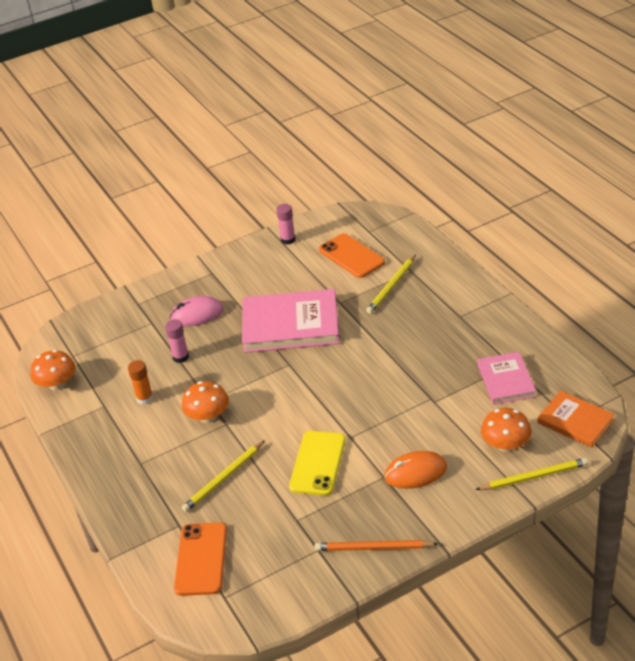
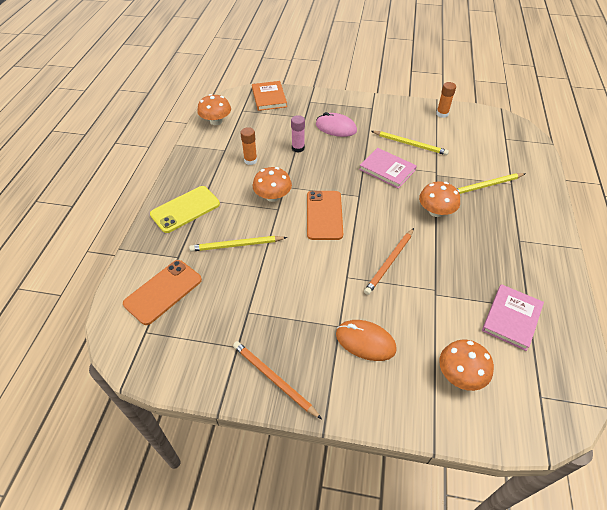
camera: 35 degrees right, 10 degrees up
pink book [242,289,340,353] -> pink book [359,148,417,189], size x0.58
pink glue stick [276,204,296,245] -> orange glue stick [436,82,456,118]
yellow phone [289,431,346,496] -> yellow phone moved to [150,186,220,233]
orange phone [319,233,385,278] -> orange phone moved to [307,191,343,240]
yellow pencil [475,458,588,490] -> yellow pencil moved to [371,131,449,155]
orange book [537,391,615,448] -> orange book moved to [252,81,287,111]
none -> orange pencil [364,228,414,295]
none -> orange mushroom [419,181,460,217]

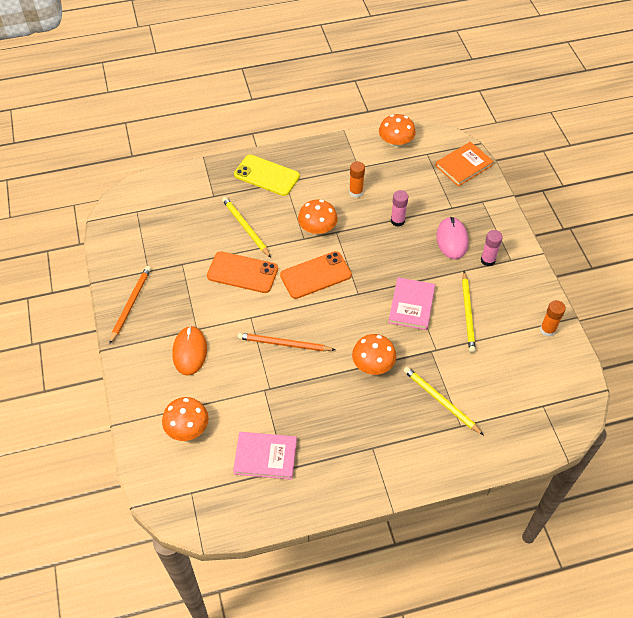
camera: 65 degrees right, 5 degrees up
orange phone [123,260,202,325] -> orange phone moved to [207,251,278,293]
none -> pink glue stick [481,230,503,266]

